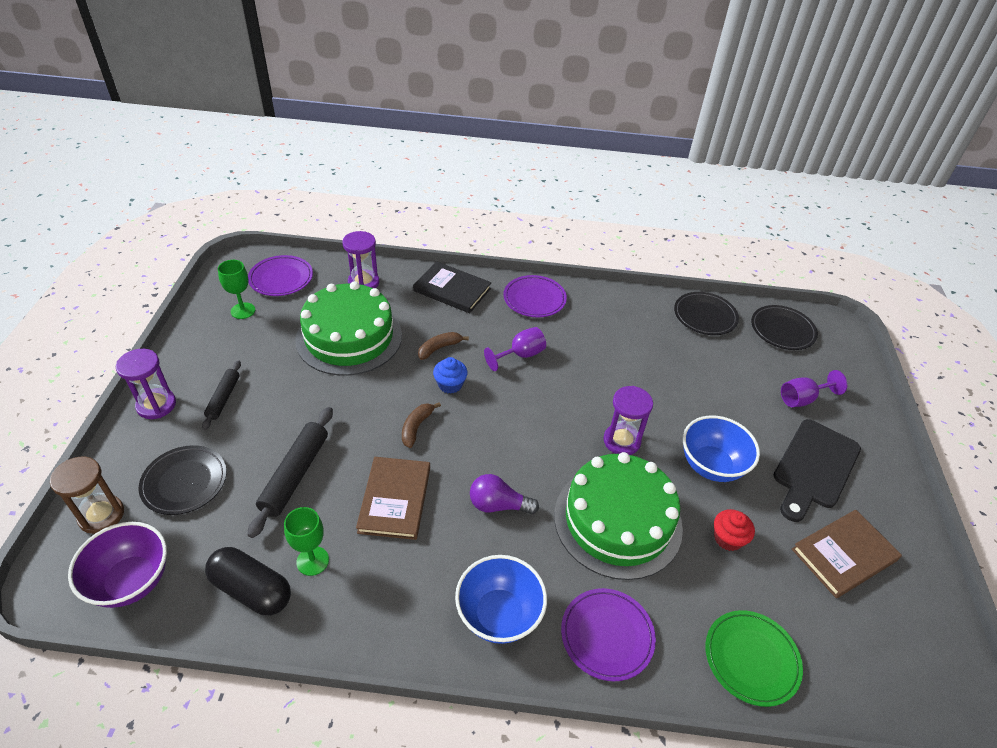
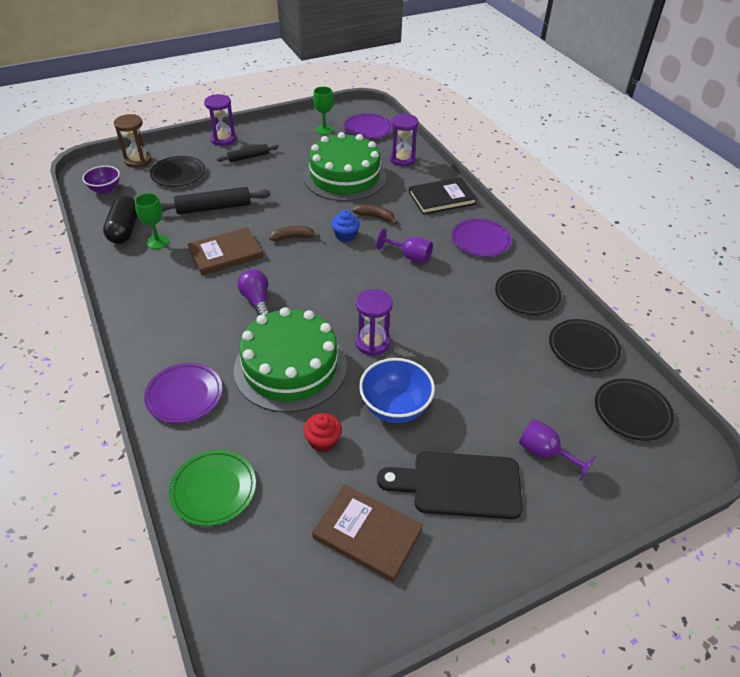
camera: 60 degrees right, 0 degrees up
purple bowl [68,522,167,608] -> purple bowl [82,166,120,194], size x0.66
black book [413,261,492,313] -> black book turned 75 degrees clockwise [409,177,477,215]
blue bowl [455,555,547,644] -> none
none -> black plate [495,270,561,315]

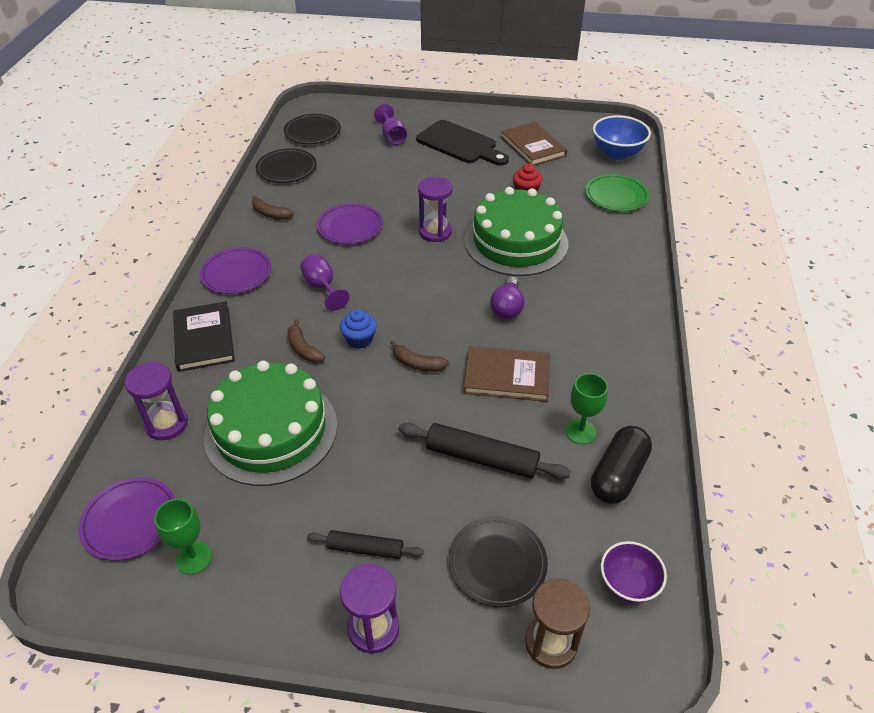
camera: 145 degrees left, 0 degrees up
purple plate [144,363,222,423] -> purple plate moved to [317,203,383,244]
blue bowl [359,358,435,423] -> blue bowl moved to [593,115,651,160]
black book [409,177,477,215] -> black book turned 60 degrees clockwise [173,301,235,372]
black plate [495,270,561,315] -> brown banana [252,195,294,220]

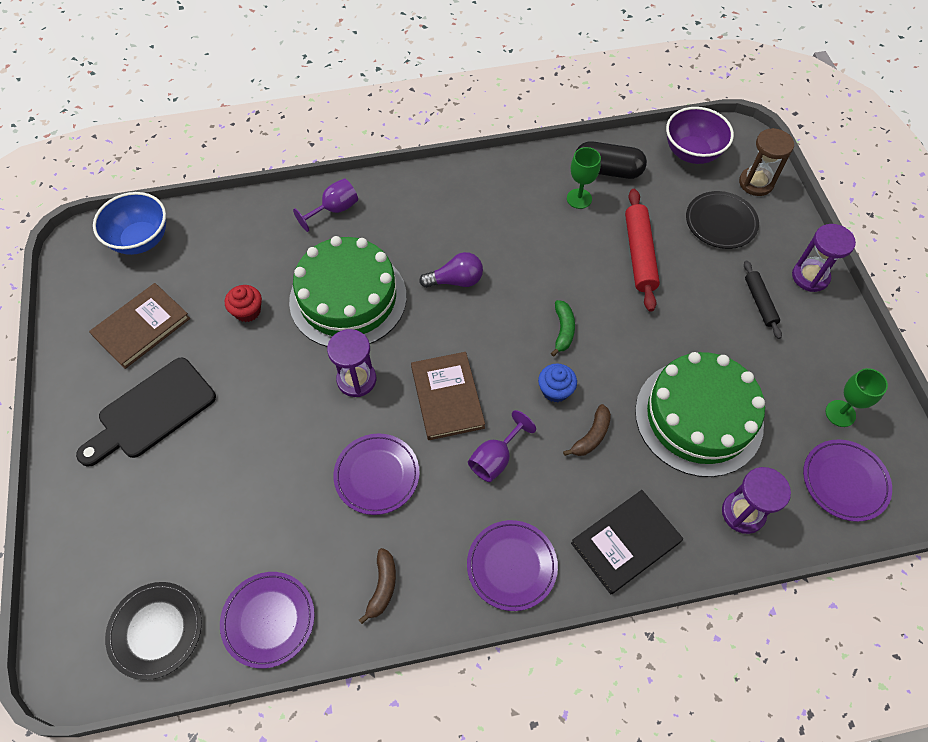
camera: 110 degrees left, 15 degrees up
black plate [256,148,317,183] -> purple plate [220,572,315,669]
purple goblet [374,104,407,145] -> purple goblet moved to [293,178,358,232]
brown banana [390,340,449,372] -> green banana [551,300,575,357]
black rolling pin [399,423,571,479] -> red rolling pin [625,189,660,312]
black cutting board [416,120,509,166] -> black cutting board turned 150 degrees counterclockwise [76,357,216,467]
brown book [463,346,550,402] -> brown book moved to [411,352,485,440]
green plate [585,174,649,212] -> none
purple bowl [601,541,667,603] -> purple bowl [666,107,734,164], size x1.51

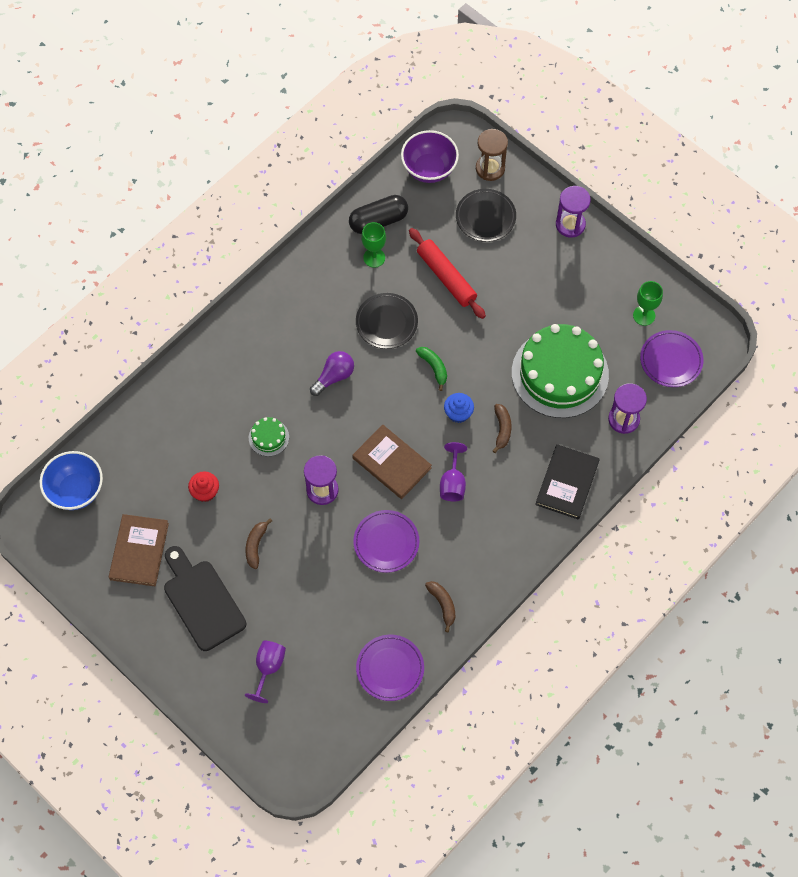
camera: 35 degrees left, 5 degrees up
black cutting board [76,357,216,467] -> black cutting board turned 135 degrees clockwise [164,546,246,651]
black plate [105,582,202,680] -> black plate moved to [356,293,418,349]
green cake [289,236,407,347] -> green cake [249,417,289,456], size x0.41
purple goblet [293,178,358,232] -> purple goblet moved to [245,641,286,703]
purple plate [467,520,558,611] -> none
black rolling pin [744,260,782,339] -> none
none -> brown banana [246,518,272,569]

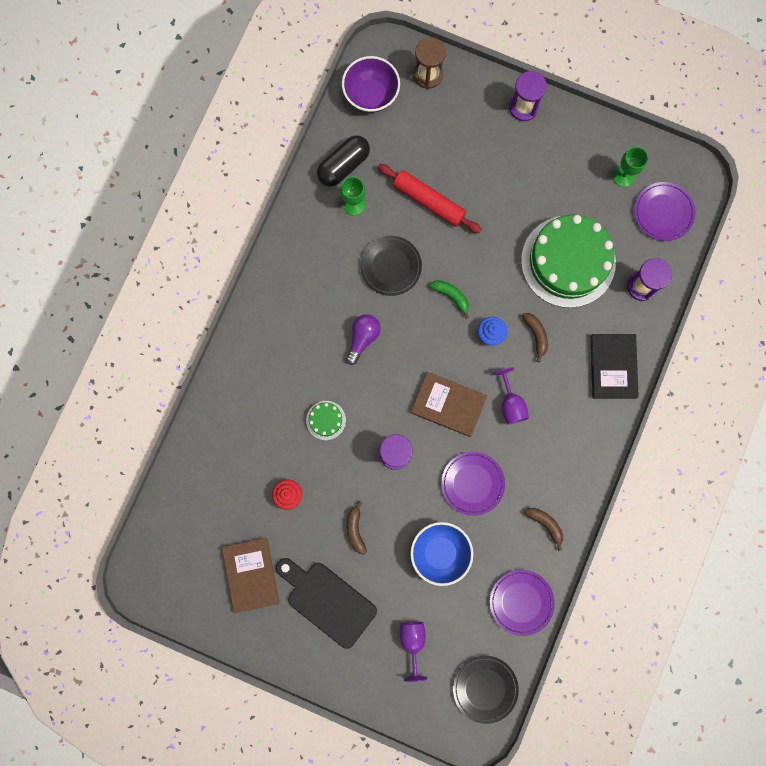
camera: 20 degrees left, 15 degrees up
blue bowl [39,451,103,510] -> blue bowl moved to [410,522,473,586]
black plate [456,189,516,242] -> black plate moved to [453,656,519,724]

